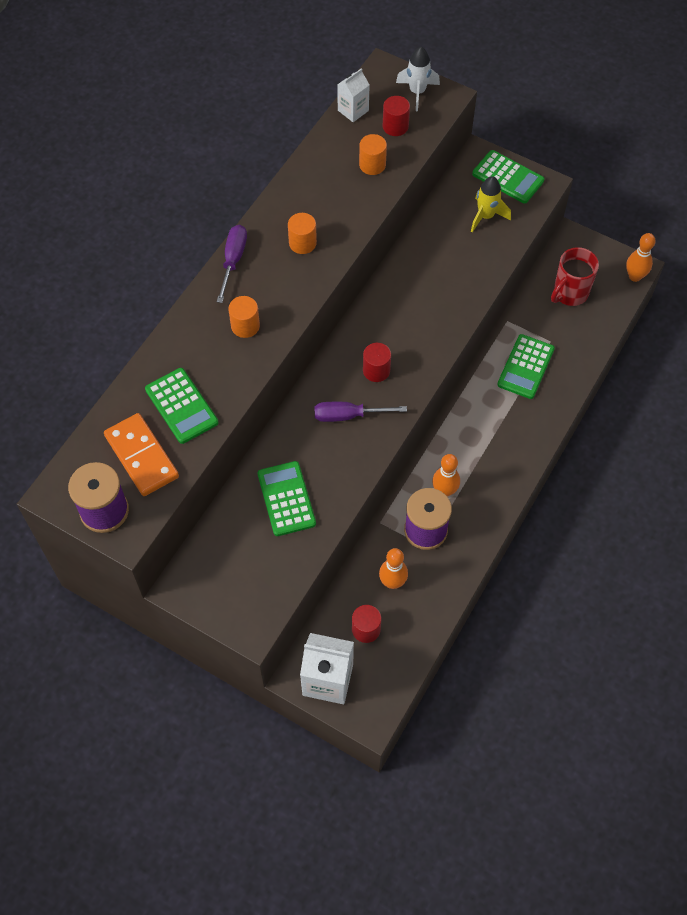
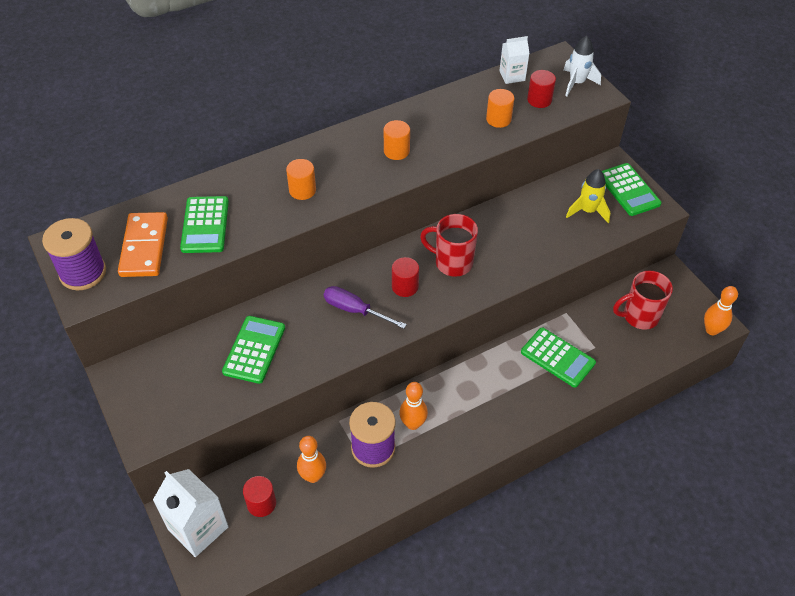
camera: 30 degrees right, 10 degrees down
purple screwdriver [217,225,247,303] -> none
green calculator [497,334,555,399] -> green calculator turned 105 degrees counterclockwise [521,328,596,388]
none -> red mug [420,214,478,277]

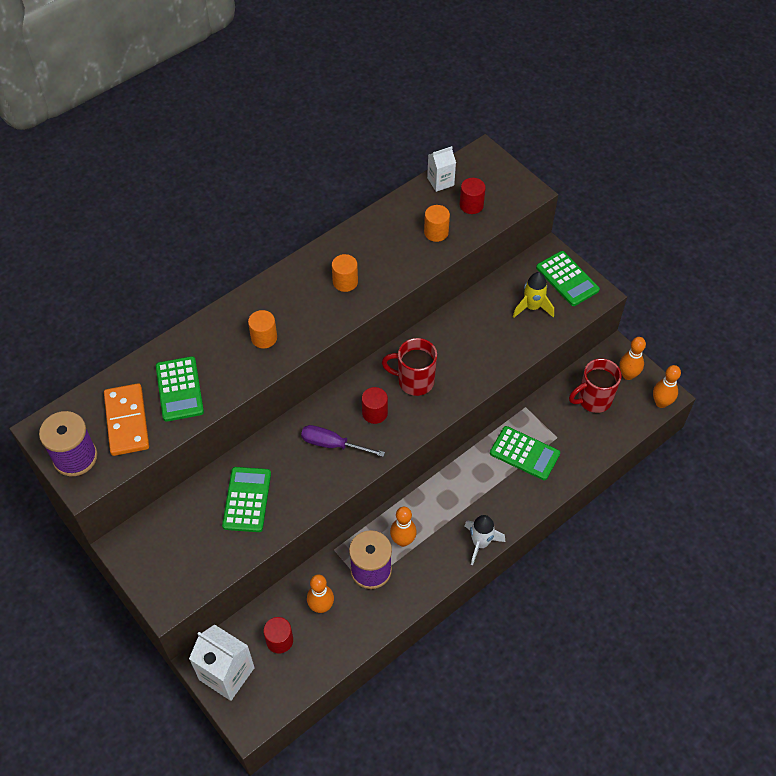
camera: 10 degrees left, 5 degrees up
white rocket [564,36,601,96] -> white rocket moved to [464,515,505,565]
none -> orange bowling pin [619,337,646,380]

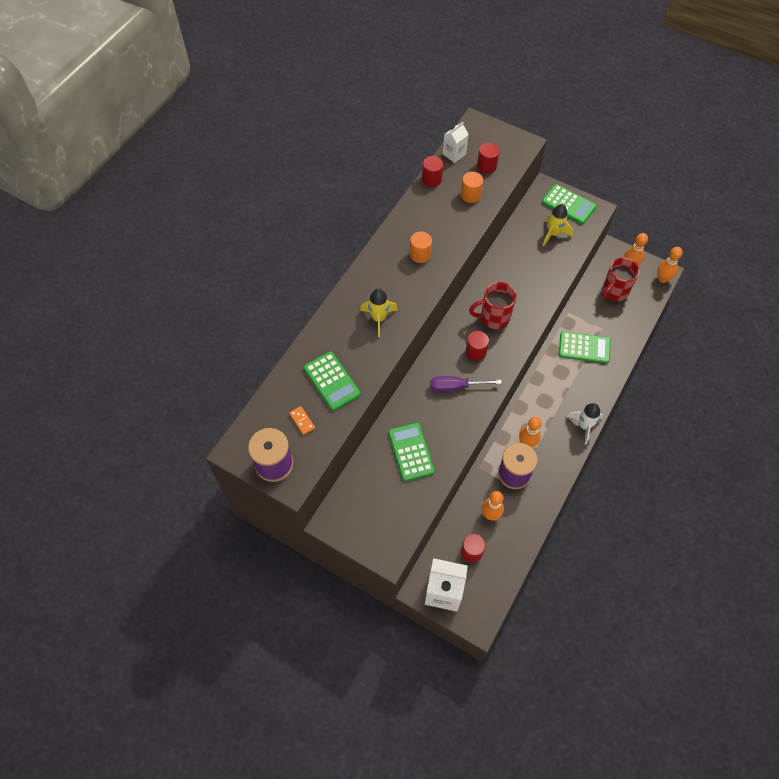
camera: 20 degrees left, 5 degrees up
orange domino [104,383,149,456] -> orange domino [289,406,315,435], size x0.44
orange cylinder [248,310,277,349] -> yellow rocket [360,289,398,337]
none -> red cylinder [422,156,443,187]

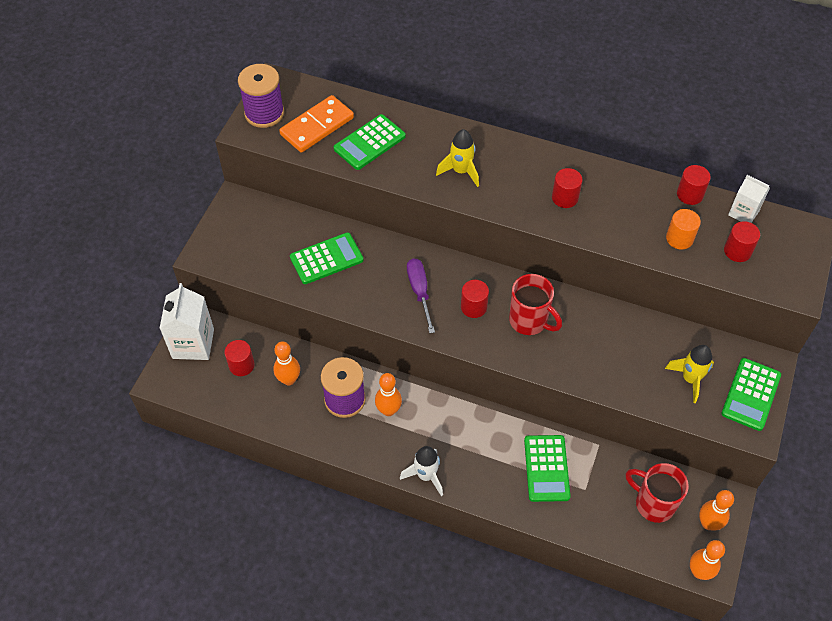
camera: 80 degrees right, 5 degrees down
orange domino [289,406,315,435] -> orange domino [279,95,354,153], size x2.28
orange cylinder [410,232,432,263] -> red cylinder [552,168,583,208]
red mug [469,282,517,329] -> red mug turned 150 degrees clockwise [509,274,562,335]

